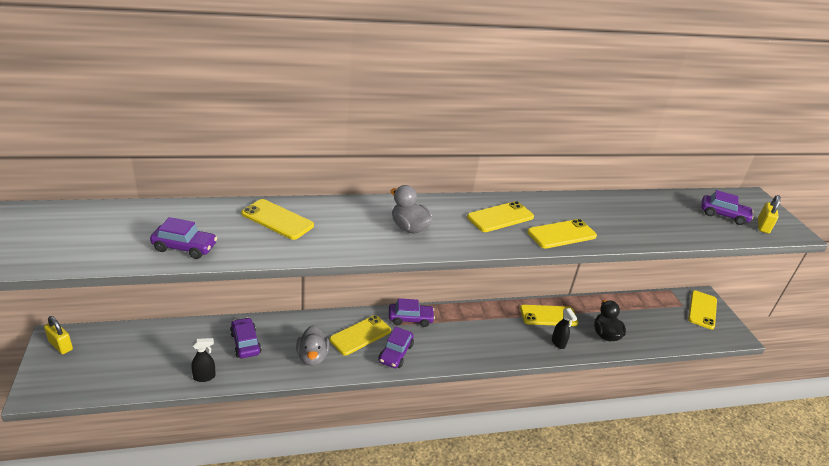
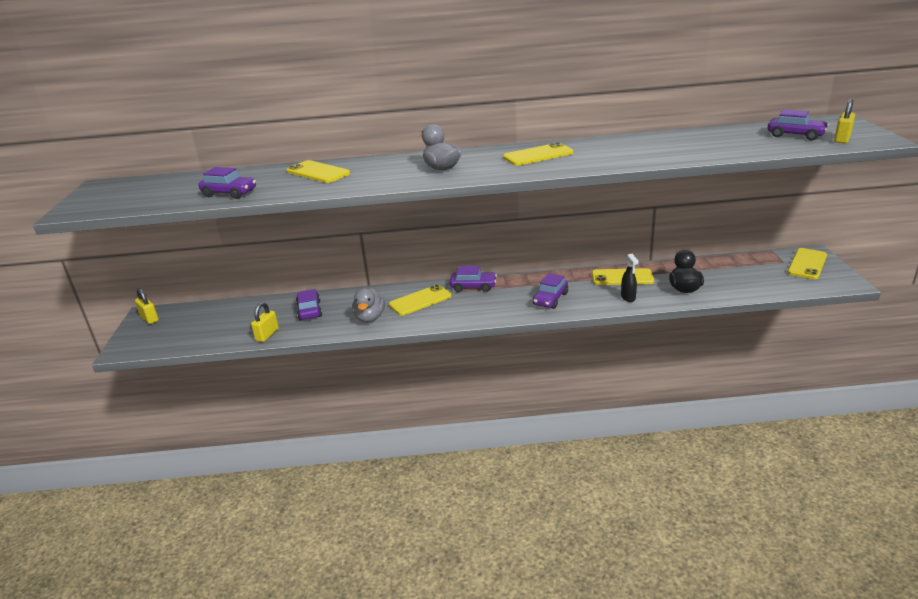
camera: 15 degrees right, 5 degrees down
black spray bottle [191,338,216,382] -> yellow padlock [251,302,279,342]
purple car [378,327,414,368] -> purple car moved to [533,273,568,309]
yellow phone [527,219,597,248] -> none

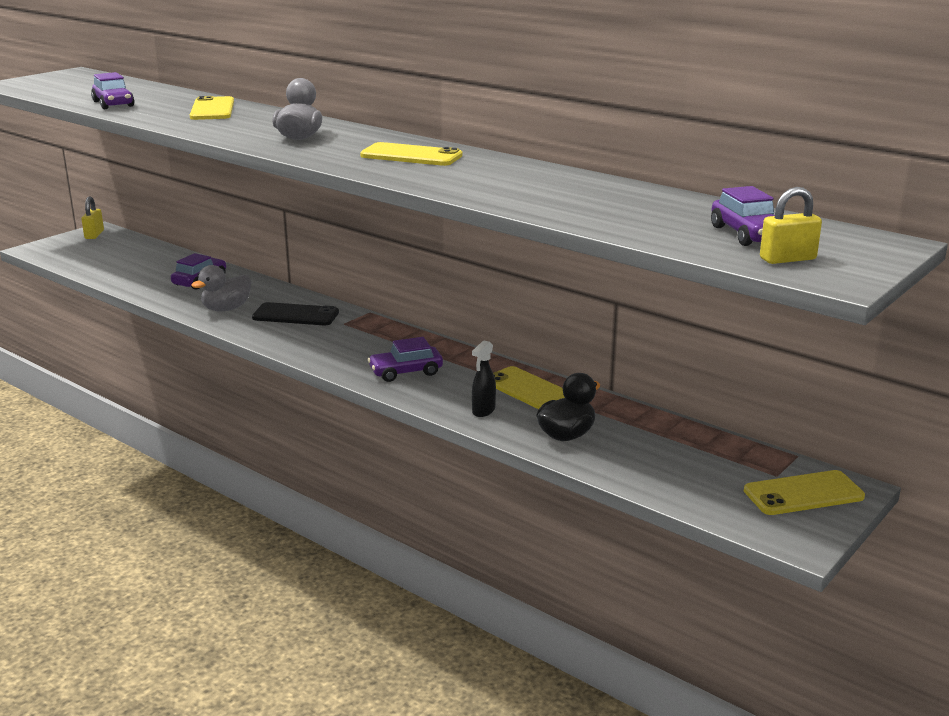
camera: 40 degrees right, 5 degrees down
yellow padlock [251,302,279,342] -> none
yellow phone [389,284,451,316] -> black phone [252,302,339,325]
purple car [449,266,497,292] -> none

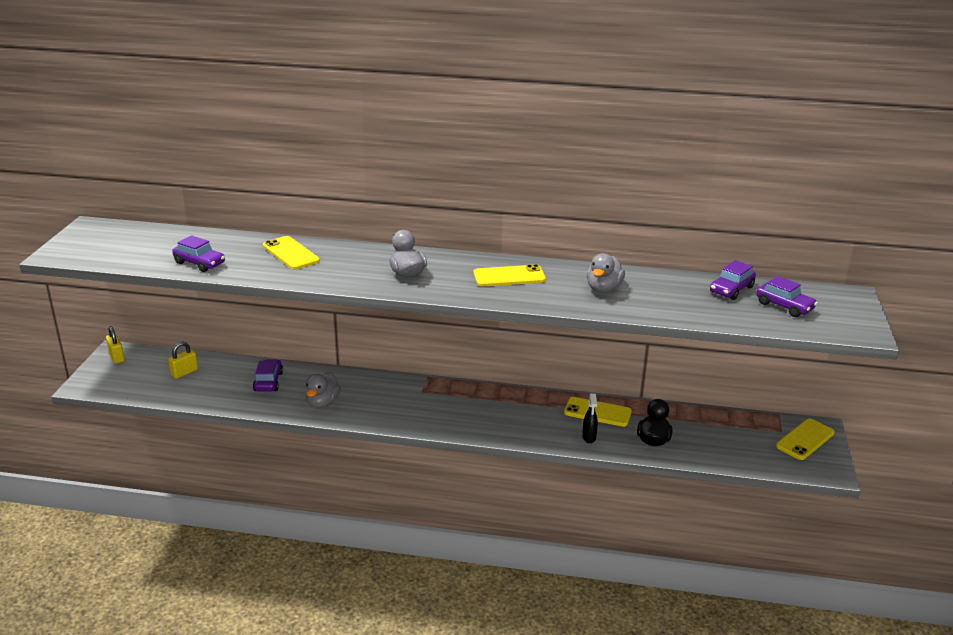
camera: 30 degrees left, 5 degrees up
black phone [252,302,339,325] -> none
purple car [368,337,443,382] -> purple car moved to [710,260,756,300]
yellow padlock [760,187,822,264] -> yellow padlock moved to [168,342,198,379]
none -> grey duck [587,253,625,293]

